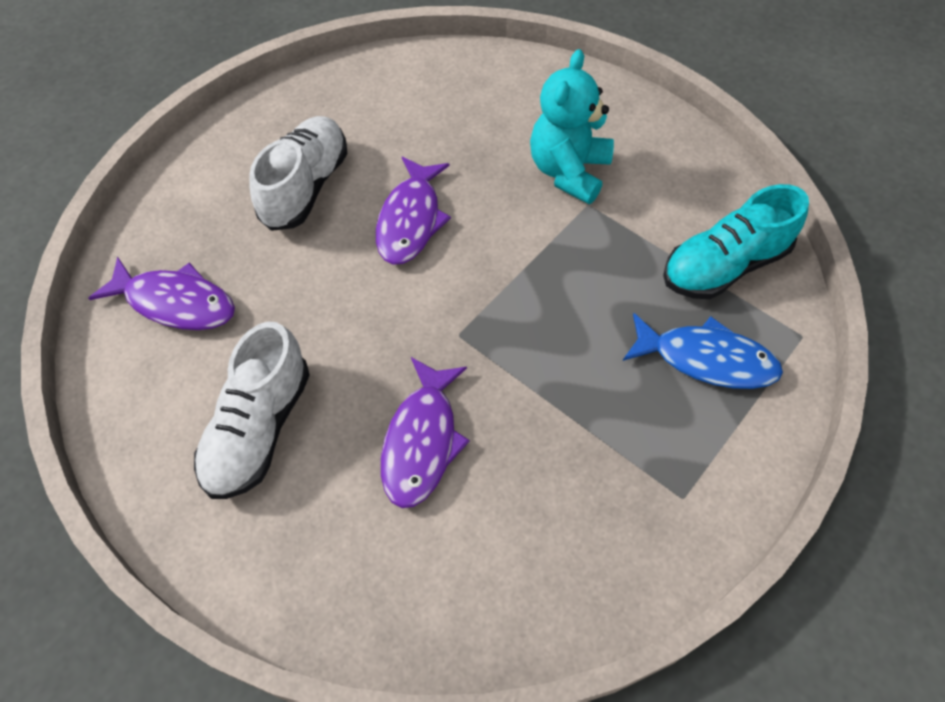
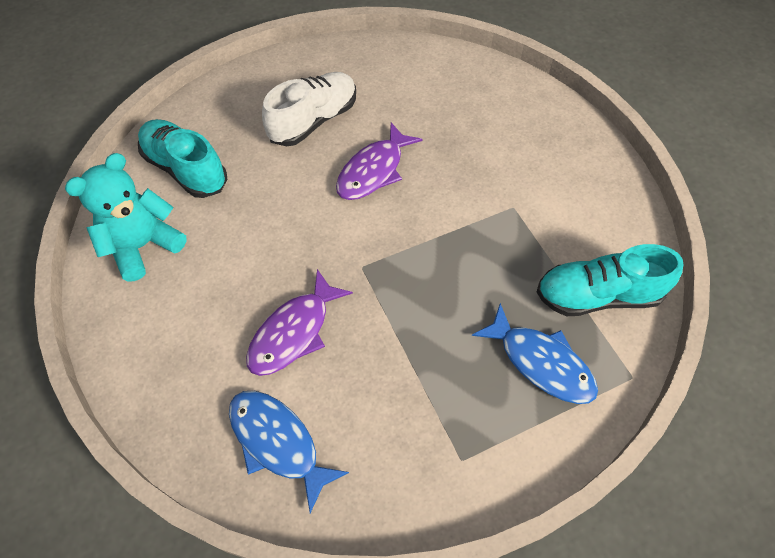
camera: 25 degrees right, 0 degrees up
purple fish [88,257,235,330] -> turquoise shoe [138,119,227,198]
white shoe [194,322,310,499] -> none
turquoise teddy bear [530,49,614,204] -> turquoise teddy bear moved to [65,153,187,282]
none -> blue fish [229,391,349,513]

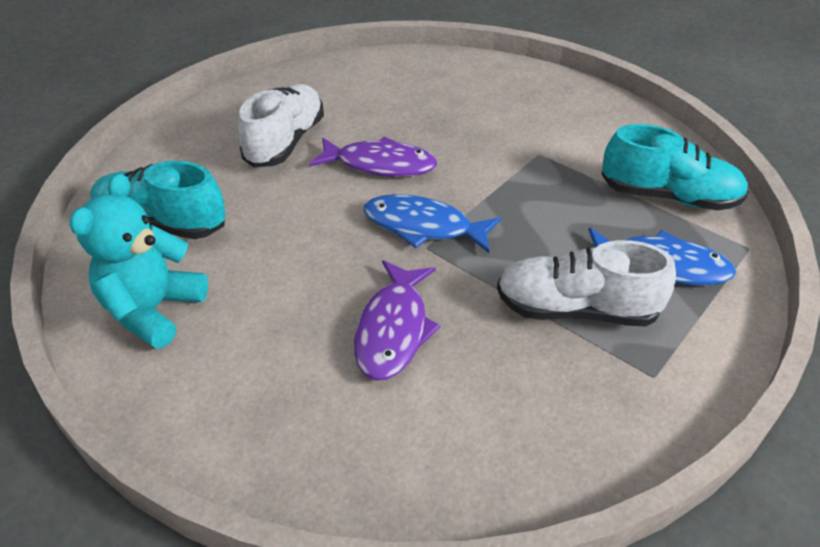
camera: 25 degrees left, 15 degrees down
blue fish [229,391,349,513] -> blue fish moved to [364,194,501,253]
purple fish [336,123,423,200] -> purple fish turned 90 degrees counterclockwise [309,137,437,177]
turquoise shoe [537,244,683,316] -> turquoise shoe turned 135 degrees counterclockwise [602,124,748,211]
none -> white shoe [497,240,676,327]

